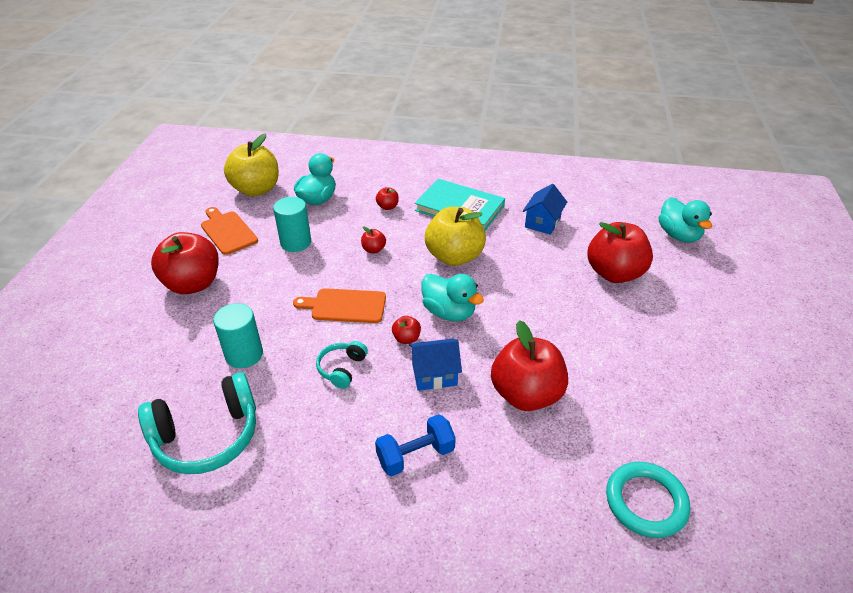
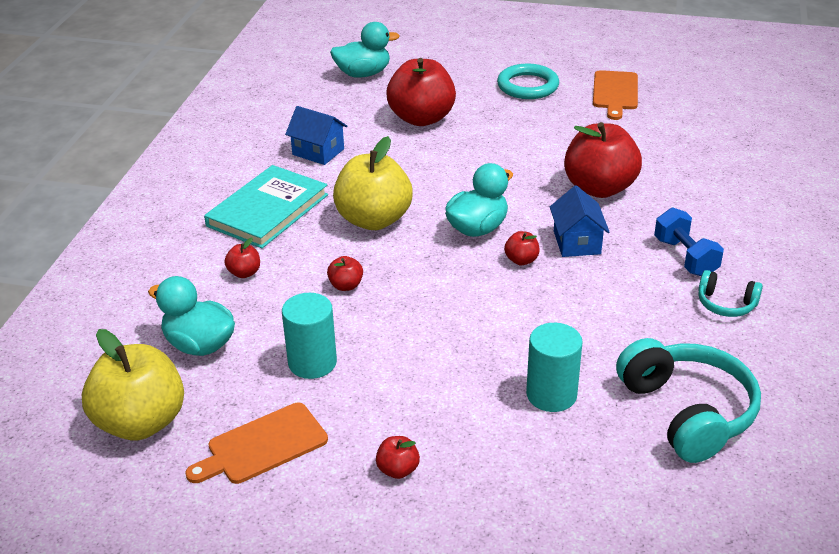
camera: 85 degrees left, 5 degrees down
red apple [151,232,219,294] -> red apple [376,436,420,479], size x0.43
orange cutting board [293,288,386,323] -> orange cutting board moved to [593,70,638,120]
turquoise headphones [316,341,368,389] -> turquoise headphones moved to [698,270,763,317]
turquoise ring [606,462,690,538] -> turquoise ring moved to [497,64,559,99]

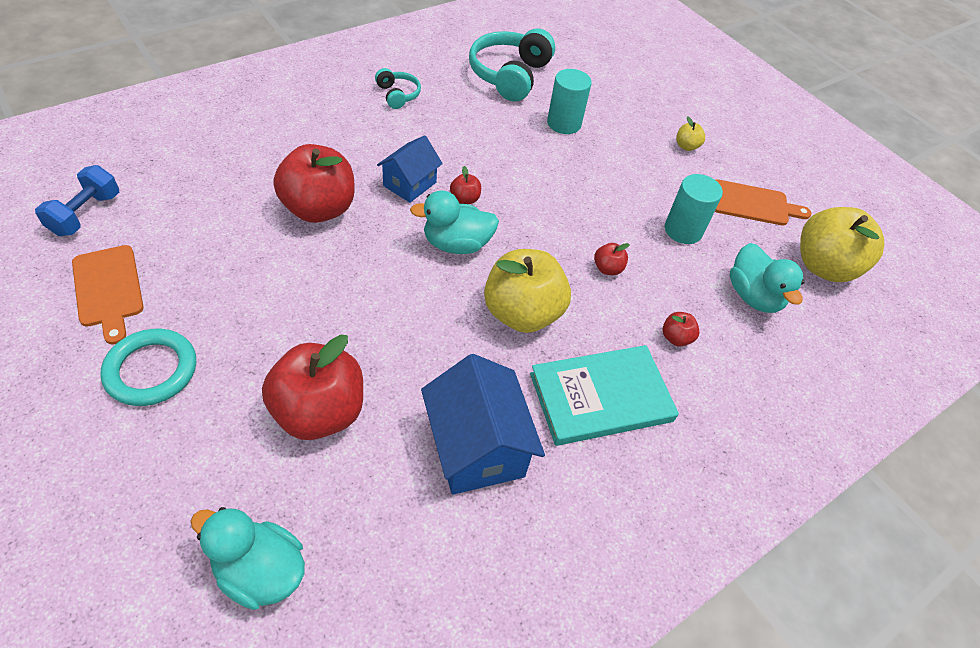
camera: 145 degrees left, 15 degrees up
blue house [285,106,347,165] -> blue house [421,354,545,495], size x1.60
red apple [376,436,420,479] -> yellow apple [676,116,705,151]
orange cutting board [593,70,638,120] -> orange cutting board turned 105 degrees clockwise [72,245,144,345]
blue dumbbell [654,207,724,276] -> blue dumbbell moved to [35,165,119,236]

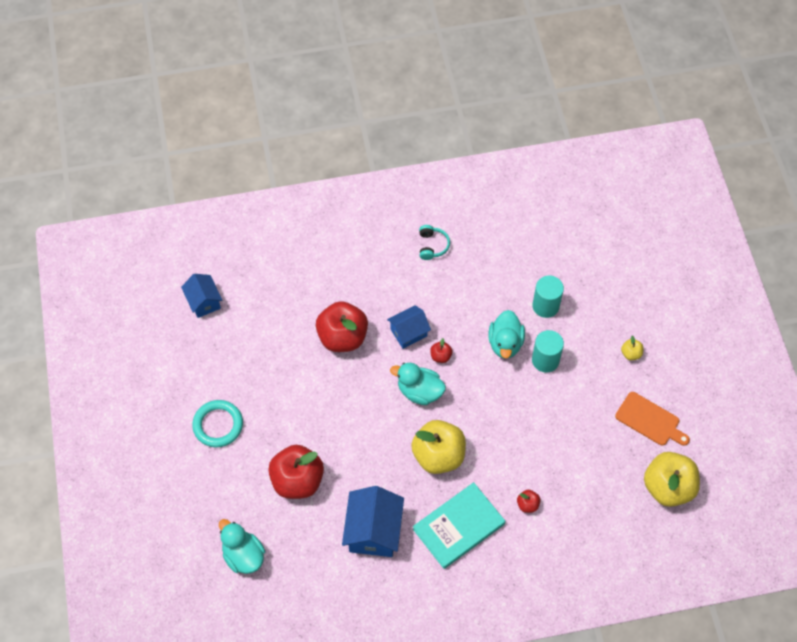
camera: 30 degrees right, 10 degrees up
blue dumbbell [35,165,119,236] -> blue house [181,274,222,318]
orange cutting board [72,245,144,345] -> none
turquoise headphones [469,28,555,101] -> none
turquoise book [530,345,679,446] -> turquoise book turned 45 degrees counterclockwise [413,482,505,569]
red apple [594,243,630,275] -> none
turquoise cylinder [665,174,723,244] -> turquoise cylinder moved to [532,330,564,373]
turquoise duck [730,243,805,313] -> turquoise duck moved to [488,310,525,359]

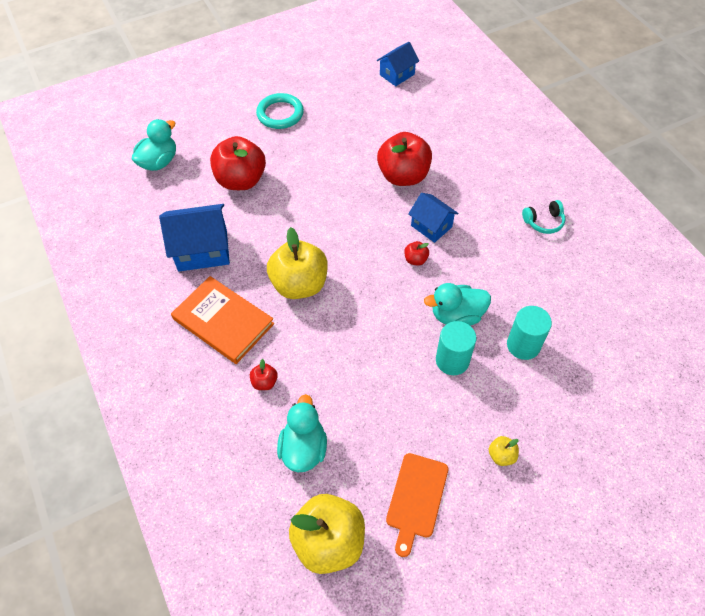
camera: 75 degrees right, 5 degrees down
turquoise duck [390,363,446,405] -> turquoise duck moved to [277,394,327,473]
turquoise book [413,482,505,569] -> orange book [171,276,274,364]

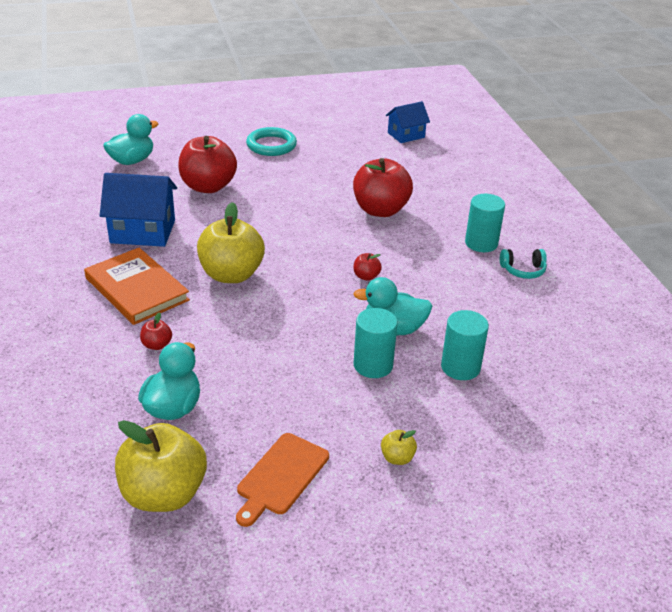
camera: 10 degrees right, 20 degrees down
blue house [408,193,459,243] -> none
none -> turquoise cylinder [465,194,505,252]

